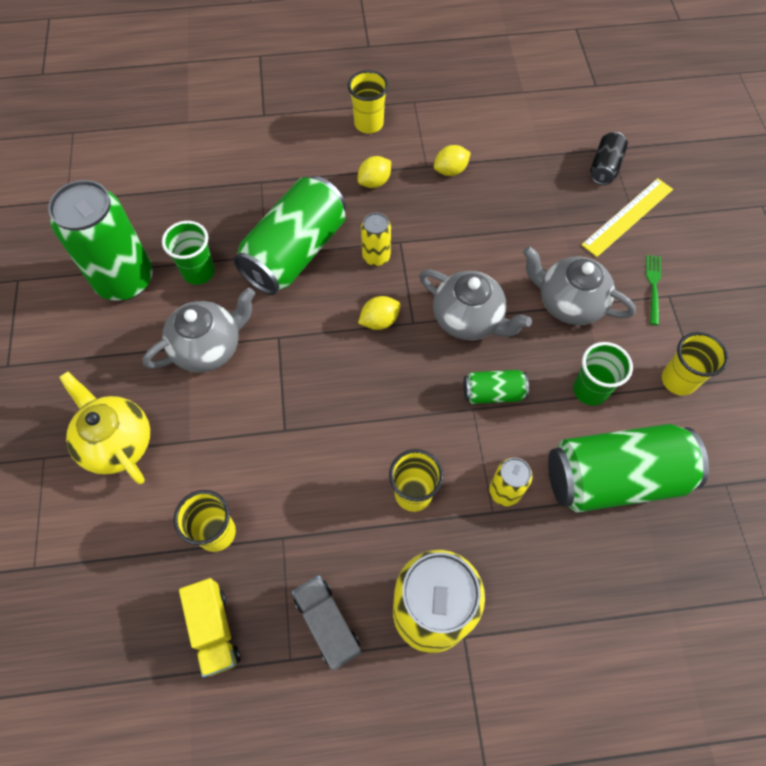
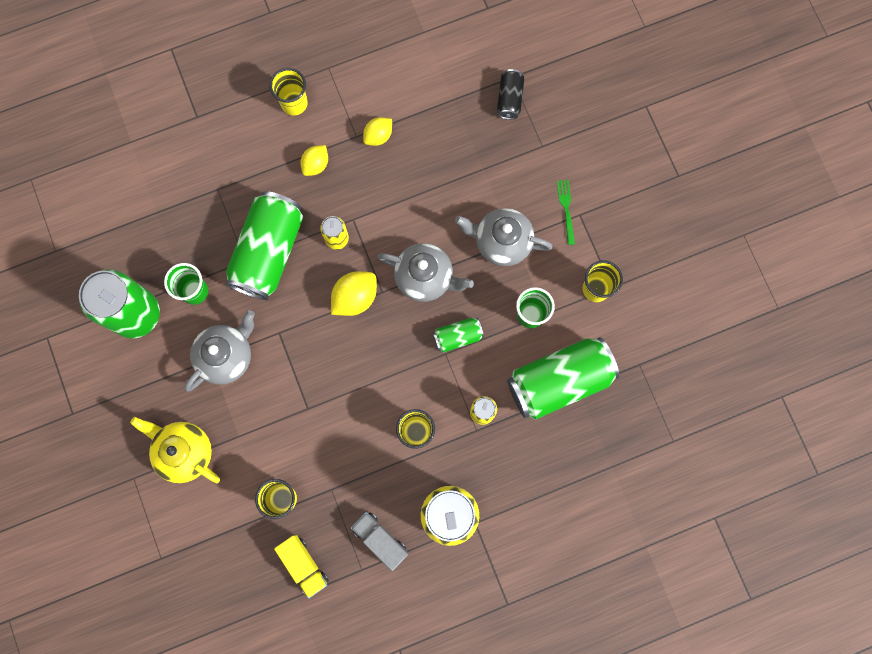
camera: 15 degrees left, 15 degrees up
yellow lemon [358,296,400,330] -> yellow lemon [331,271,377,316], size x1.52
yellow ruler [581,178,673,257] -> none

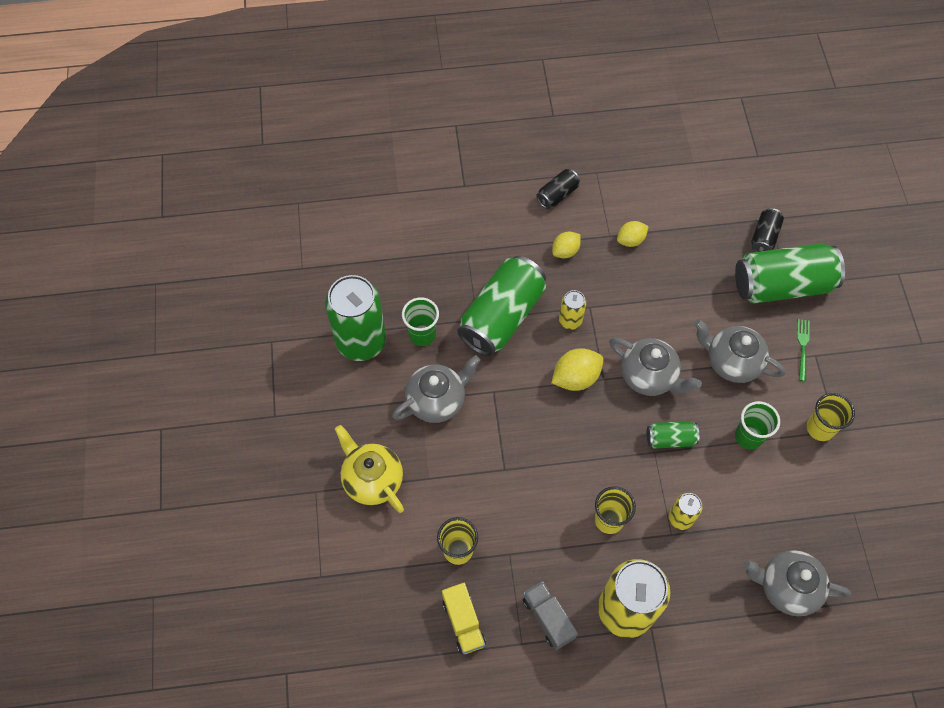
camera: 15 degrees right, 15 degrees down
yellow cup [269,68,308,116] -> black can [536,169,580,209]
green can [507,337,619,420] -> green can moved to [735,243,845,304]
none -> grey teapot [743,550,851,616]

